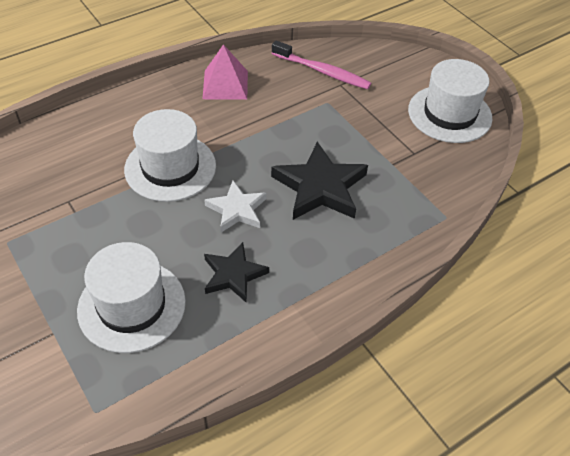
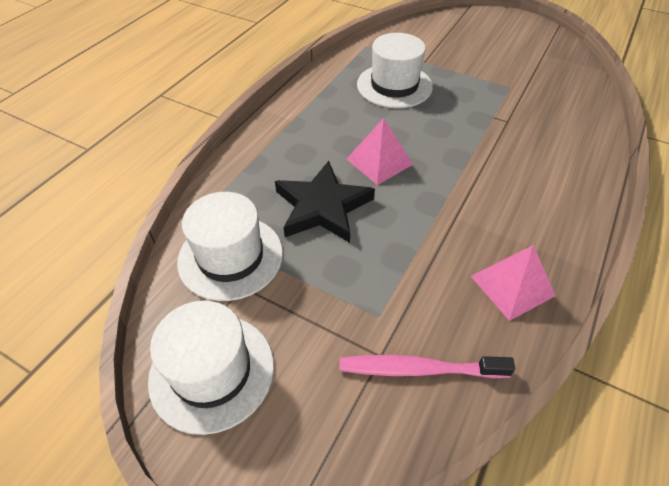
camera: 155 degrees right, 0 degrees up
white hat [124,109,216,202] -> white hat moved to [177,192,283,301]
white star [204,181,267,232] -> pink pyramid [347,118,413,185]
black star [204,242,269,303] -> none

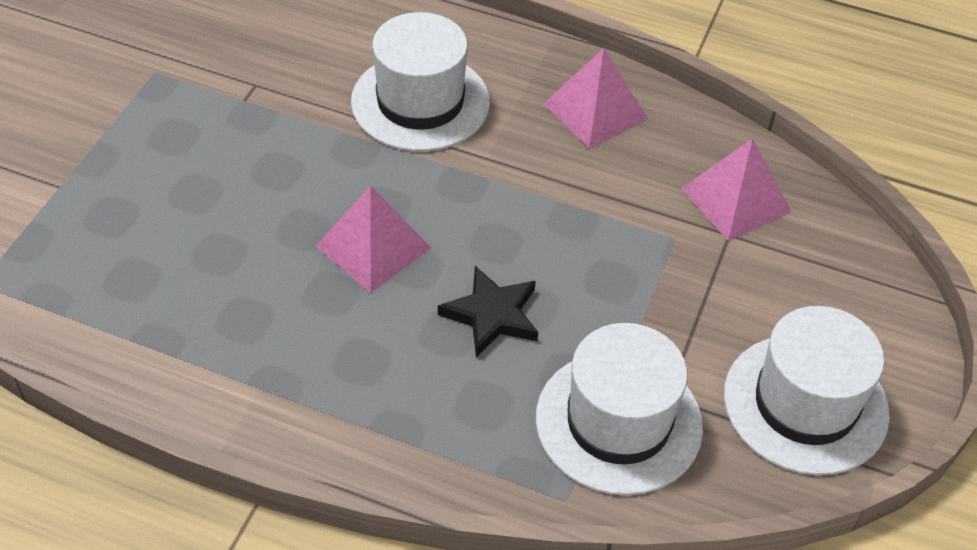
camera: 100 degrees left, 0 degrees up
black star [275,161,375,243] -> black star [438,266,538,357], size x0.62
pink toothbrush [340,355,515,378] -> pink pyramid [681,138,791,241]
white hat [357,33,433,108] -> white hat moved to [351,12,490,152]

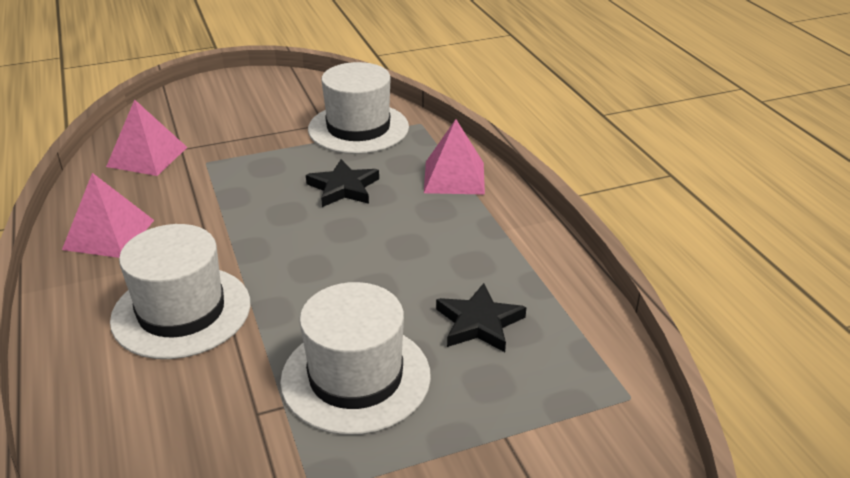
camera: 130 degrees left, 15 degrees down
pink pyramid [315,185,431,293] -> pink pyramid moved to [424,119,485,195]
white hat [724,306,890,475] -> white hat moved to [280,282,431,435]
none -> black star [436,283,526,352]

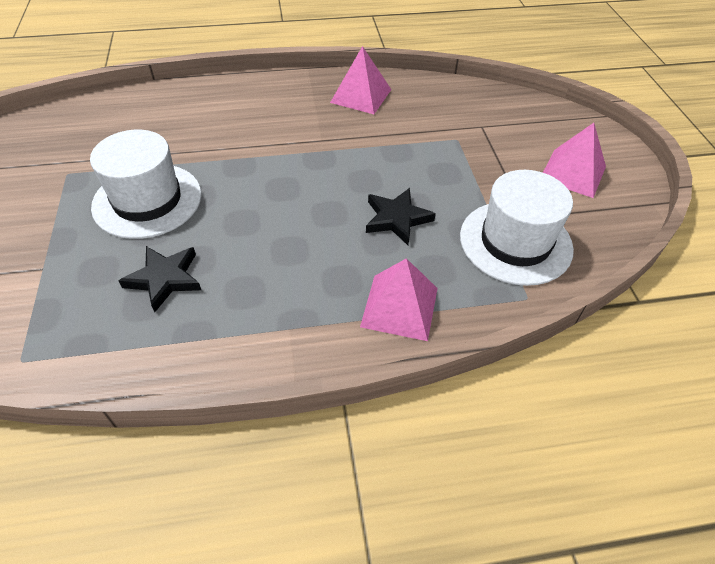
camera: 100 degrees right, 15 degrees up
pink pyramid [106,100,187,176] -> pink pyramid moved to [543,123,606,198]
white hat [110,224,250,359] -> none

